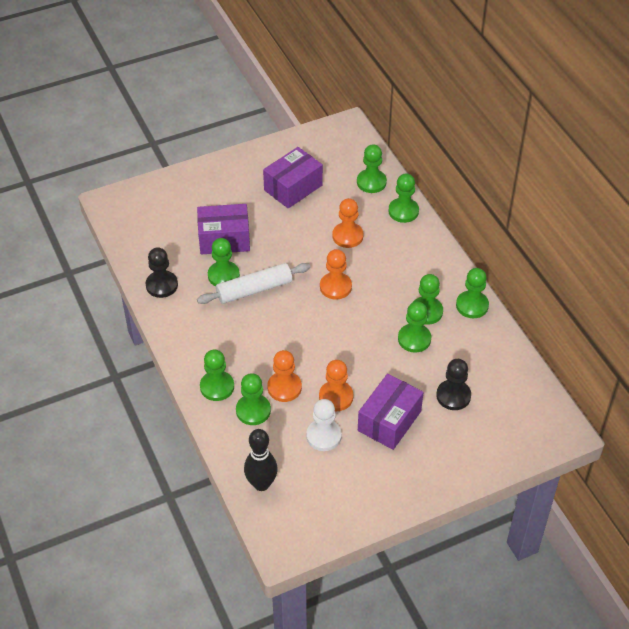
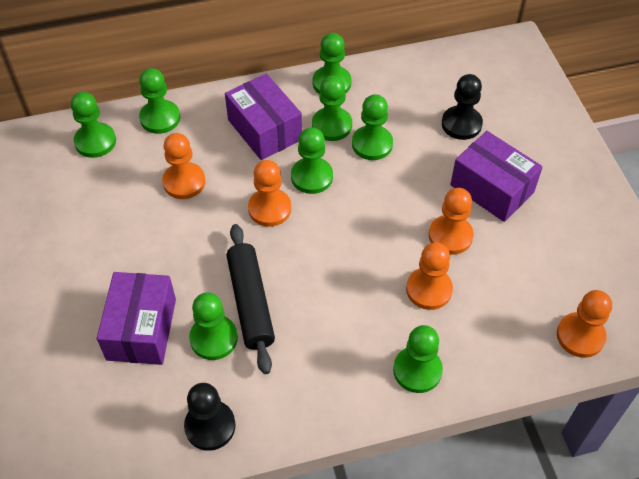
camera: 80 degrees left, 5 degrees up
white rolling pin [197,263,310,304] -> black rolling pin [226,224,275,374]
green pawn [236,373,271,425] -> green pawn moved to [291,127,333,194]
black bowling pin [244,429,278,491] -> orange pawn [557,290,612,358]
purple box [263,147,323,209] -> purple box moved to [225,73,302,160]
white pawn [306,399,342,451] -> none

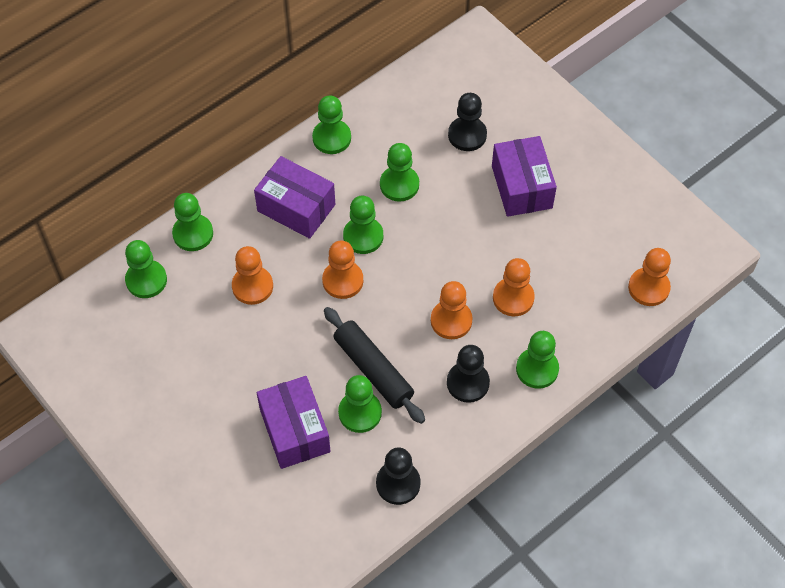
camera: 25 degrees left, 5 degrees up
green pawn [312,75,352,141] -> none
orange pawn [429,188,474,255] -> orange pawn moved to [431,281,473,339]
purple box [450,131,543,222] -> purple box turned 60 degrees clockwise [492,136,557,217]
none -> black pawn [447,345,490,403]

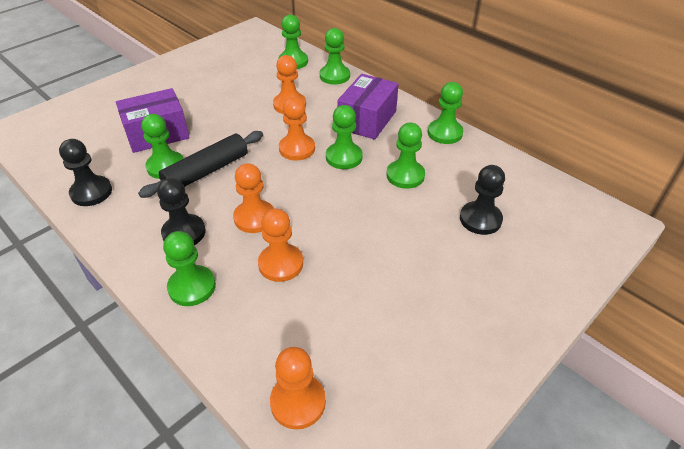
camera: 85 degrees right, 15 degrees down
purple box [492,136,557,217] -> none

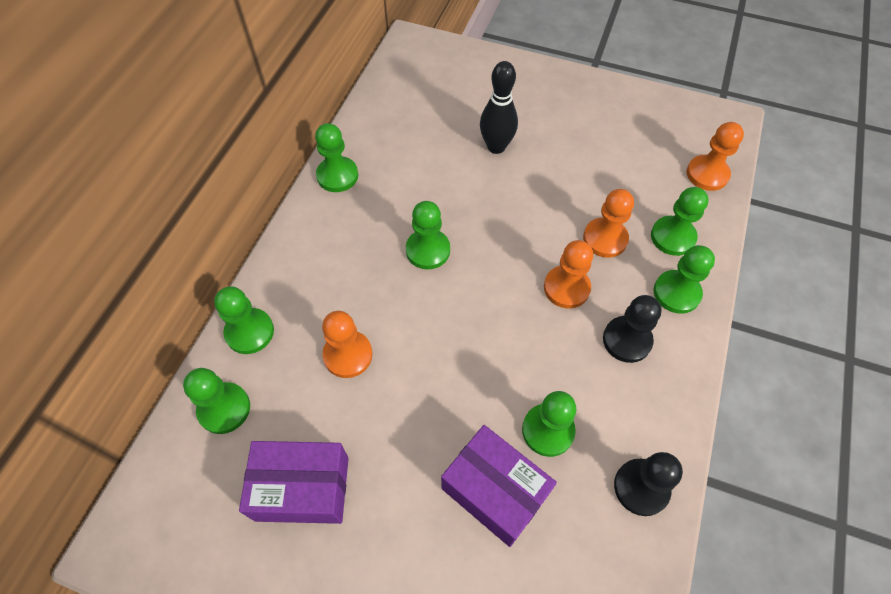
camera: 115 degrees left, 15 degrees up
black rolling pin [138,131,263,198] -> none
orange pawn [279,97,315,161] -> none
purple box [337,74,399,140] -> purple box moved to [239,441,349,524]
green pawn [386,123,425,189] -> green pawn moved to [651,187,709,256]
black pawn [460,165,505,235] -> none
none -> black bowling pin [480,61,518,154]

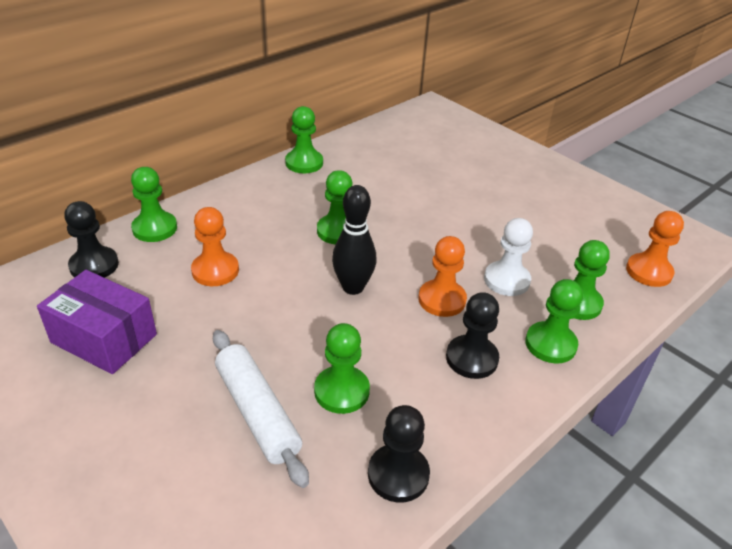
camera: 25 degrees right, 20 degrees down
green pawn [183,368,250,434] -> black pawn [64,201,119,278]
purple box [441,425,557,547] -> white rolling pin [213,330,309,488]
black bowling pin [480,61,518,154] -> black bowling pin moved to [332,185,376,295]
orange pawn [583,189,634,258] -> white pawn [484,218,533,296]

